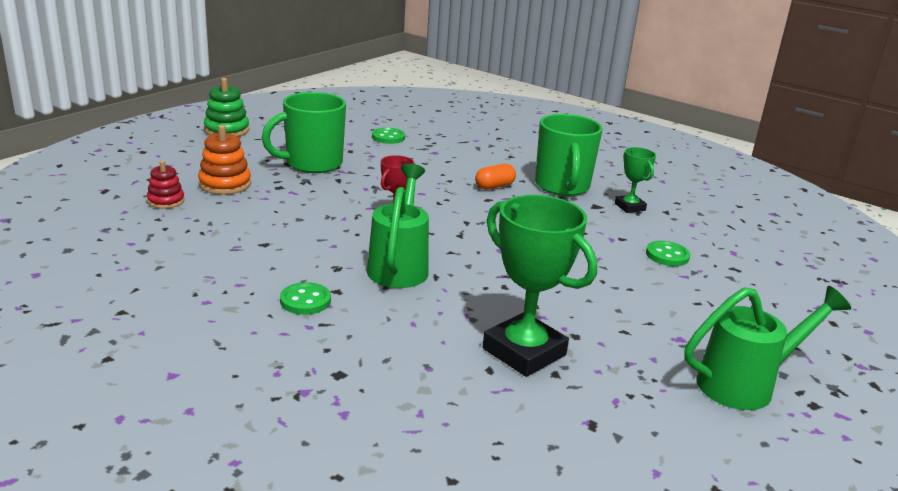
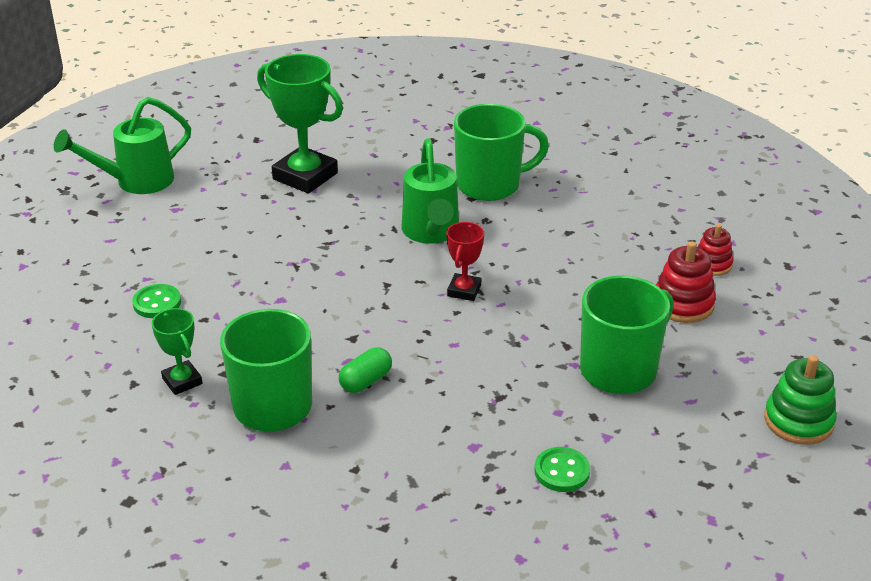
camera: 170 degrees right, 10 degrees up
orange stacking toy [198,125,251,195] -> red stacking toy [656,241,716,323]
green button [280,282,331,315] -> green mug [454,104,549,201]
orange capsule [475,164,516,190] -> green capsule [339,347,392,393]

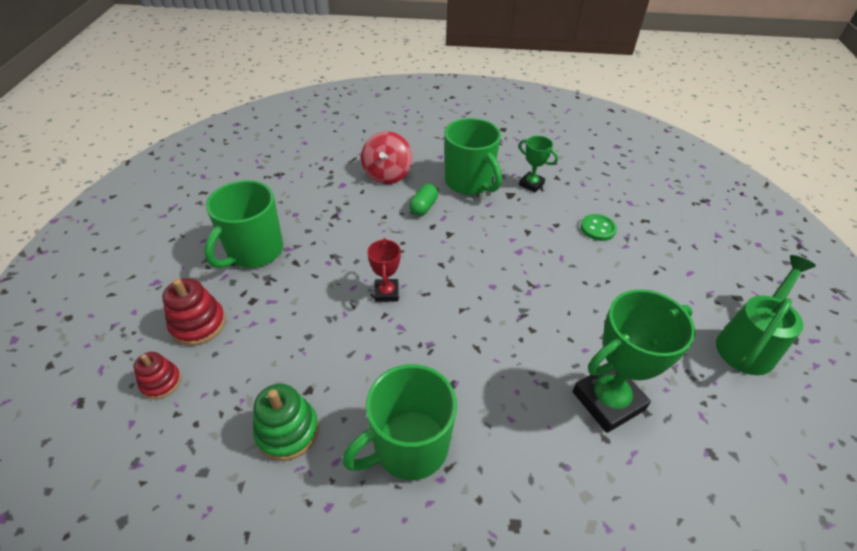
camera: 160 degrees right, 10 degrees up
green trophy [257,54,343,194] -> green trophy turned 45 degrees counterclockwise [573,289,695,433]
green watering can [402,138,459,243] -> none
green button [534,447,590,492] -> none
green stacking toy [764,355,837,444] -> green stacking toy moved to [253,384,319,461]
none -> red spinning top [361,131,412,184]

